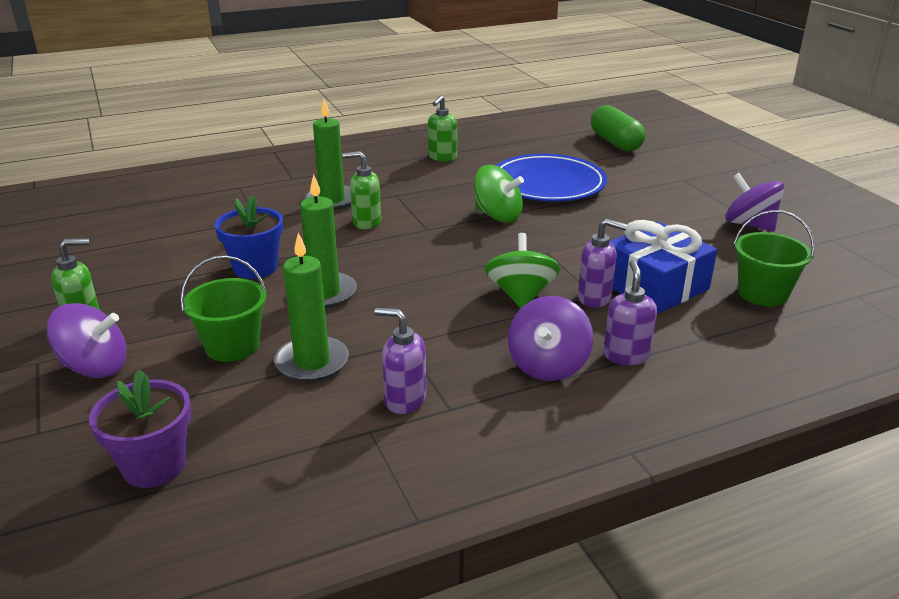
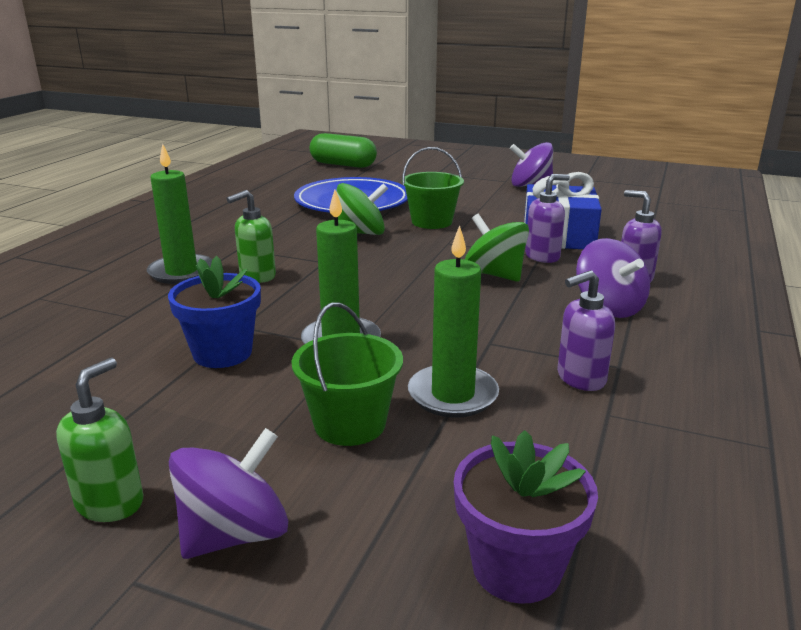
camera: 45 degrees left, 5 degrees down
green soap dispenser [428,95,457,161] -> none
green bucket [734,210,815,306] -> green bucket moved to [402,147,464,229]

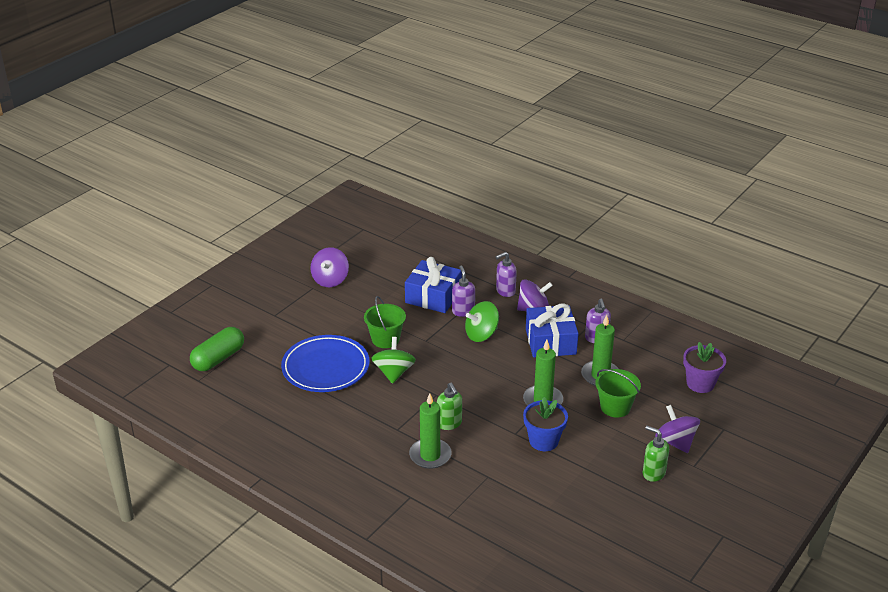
camera: 75 degrees left, 10 degrees up
none -> blue gift [526,303,579,357]

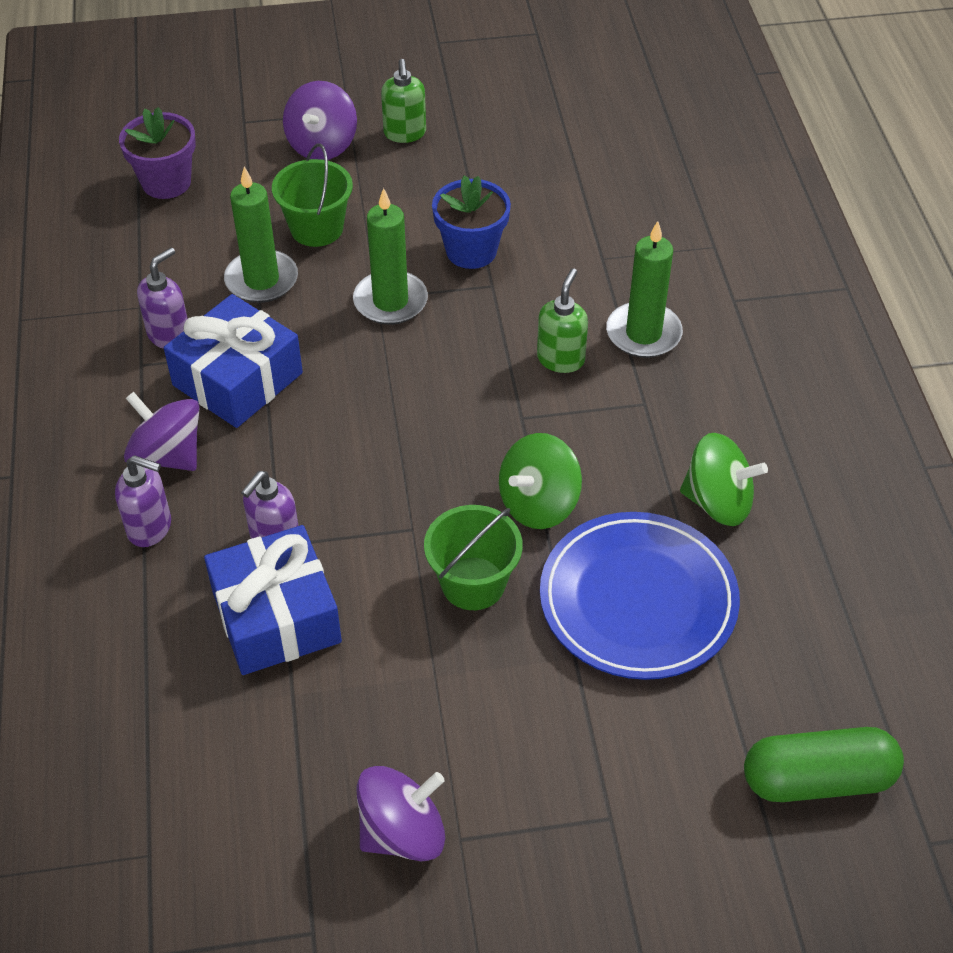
camera: 135 degrees left, 15 degrees up
green spinning top [465,301,499,342] -> green spinning top moved to [680,433,768,526]

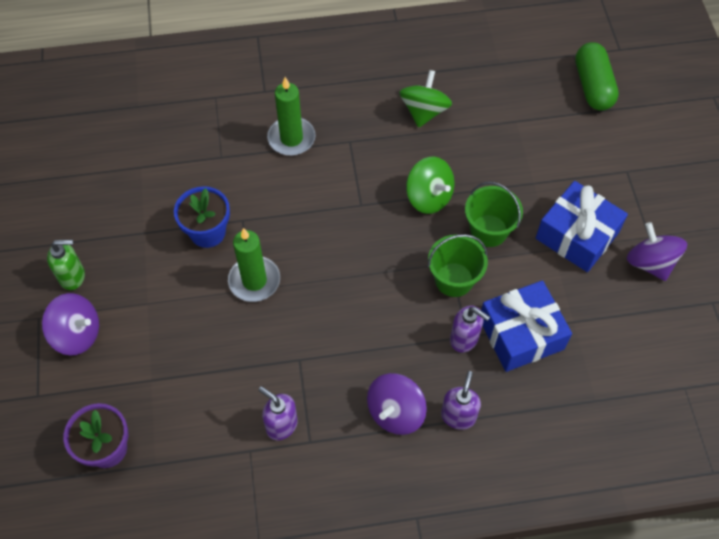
camera: 90 degrees left, 10 degrees up
blue gift [164,294,303,428] -> blue gift moved to [536,181,628,272]
green candle [224,167,298,303] -> none
green bucket [272,143,353,247] -> green bucket moved to [428,234,488,297]
green soap dispenser [537,268,588,373] -> none
blue plate [540,512,740,680] -> none

